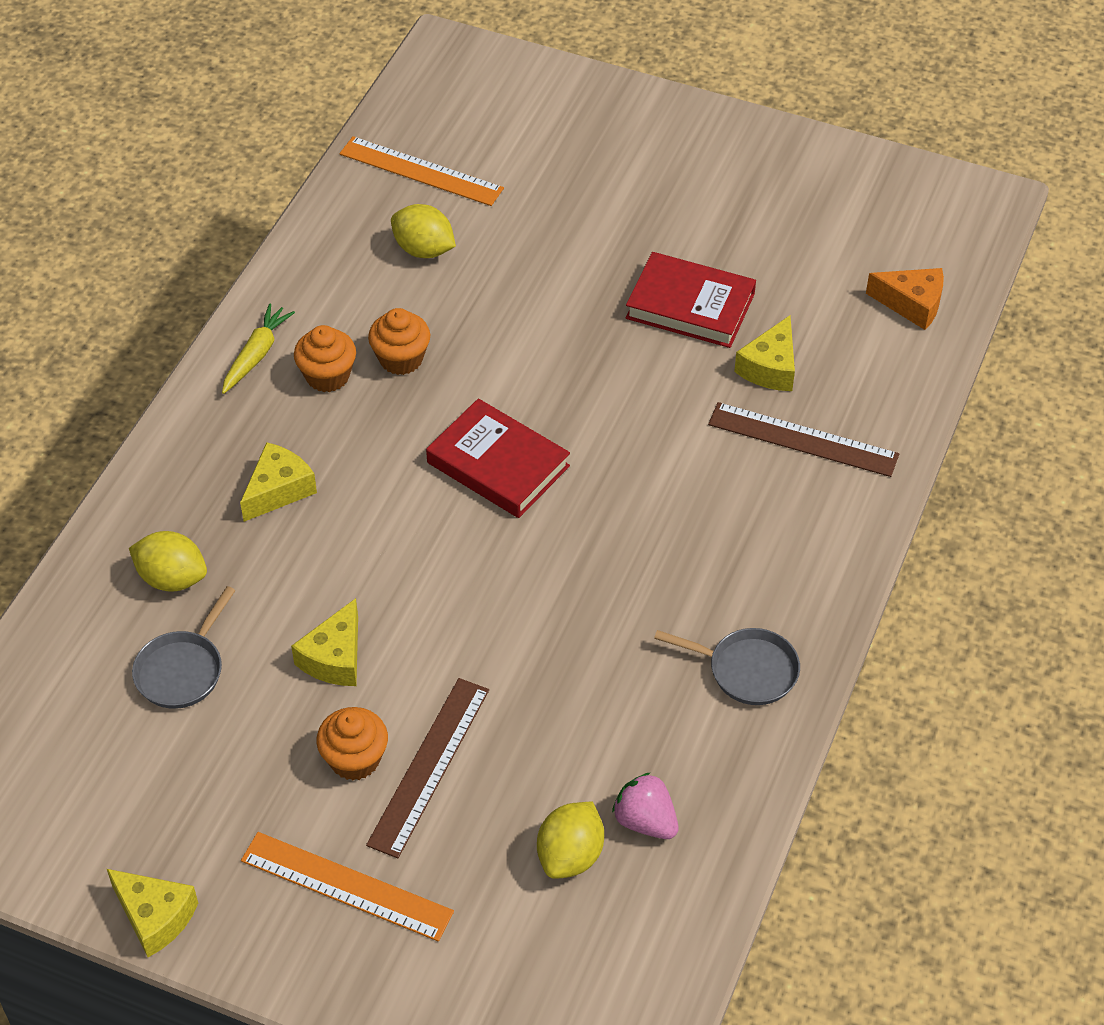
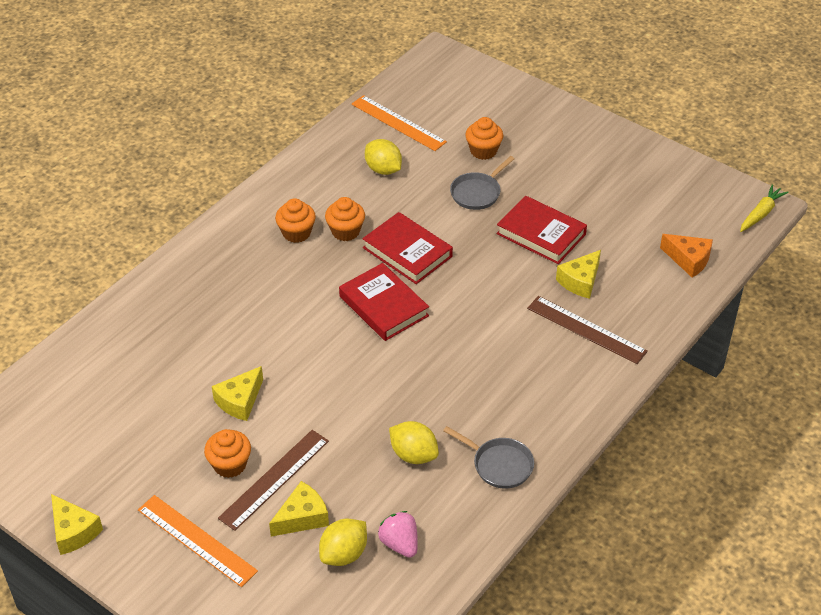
camera: 15 degrees right, 5 degrees down
yellow lemon [129,531,207,592] -> yellow lemon moved to [389,421,439,464]
grey pan [132,586,236,709] -> grey pan moved to [450,156,514,210]
yellow carrot [222,303,295,394] -> yellow carrot moved to [740,184,788,232]
yellow cheese [240,442,317,522] -> yellow cheese moved to [269,481,329,536]
none -> red book [362,212,453,284]
none -> orange cupcake [465,117,503,160]

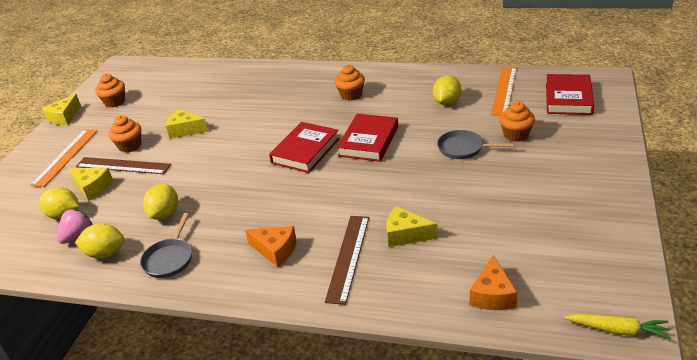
camera: 70 degrees right, 10 degrees down
orange cupcake [325,197,365,241] -> orange cupcake moved to [95,74,125,108]
red book [497,196,587,264] -> red book moved to [546,74,594,115]
none -> yellow lemon [75,223,125,259]
none -> orange cheese [245,226,297,267]

